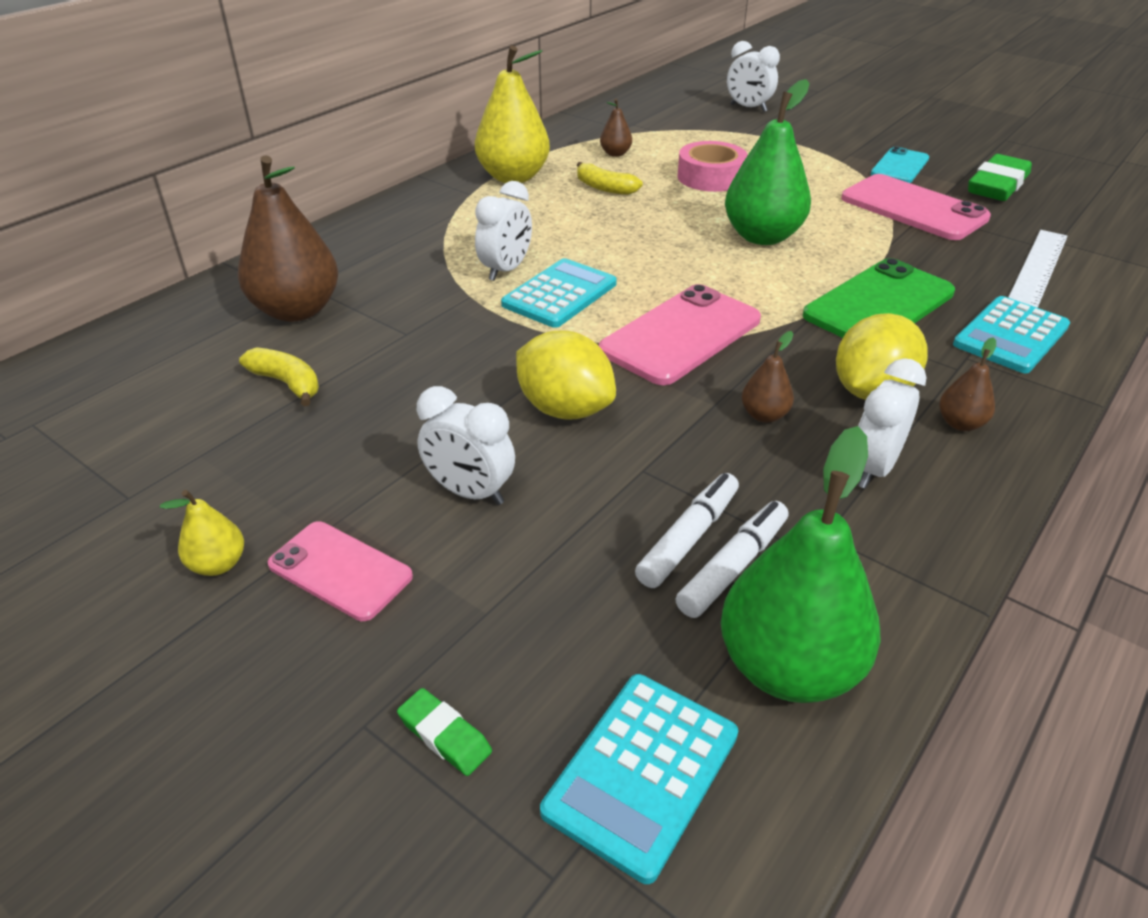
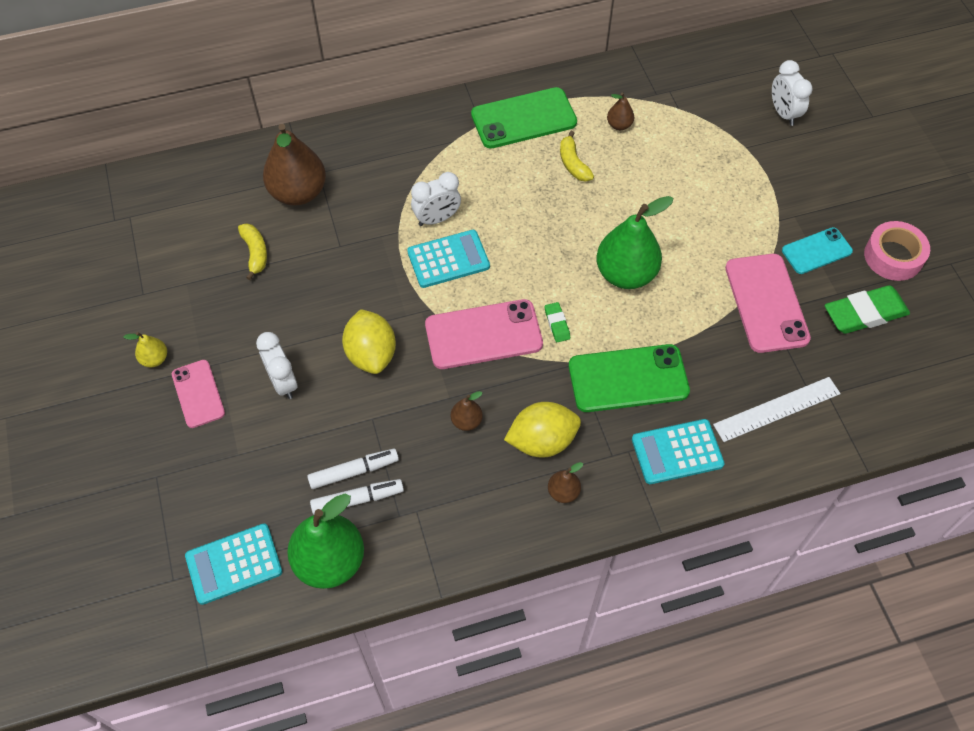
camera: 35 degrees right, 20 degrees up
green eraser [397,688,492,776] -> green eraser moved to [545,302,570,342]
yellow pear [475,45,550,183] -> green phone [471,87,577,149]
pink tape [677,141,748,192] -> pink tape moved to [864,221,930,281]
white clock [858,358,926,489] -> none

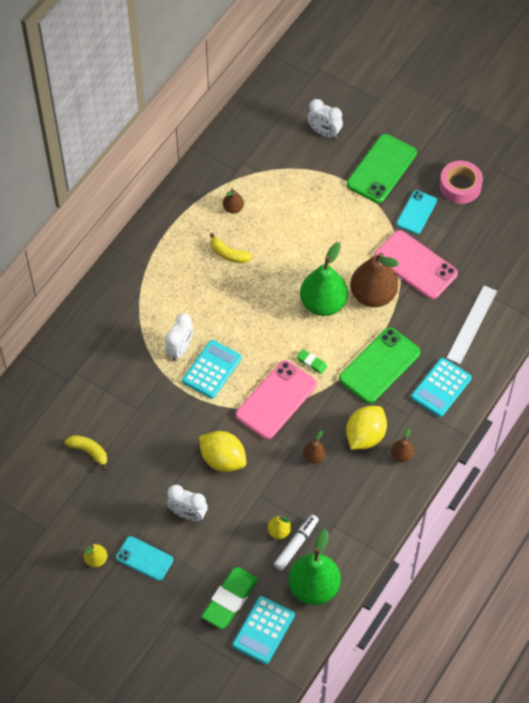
camera: 40 degrees left, 0 degrees up
pink phone [172,360,225,428] -> turquoise phone [116,536,173,581]
brown pear [263,124,326,206] -> brown pear moved to [350,253,399,307]
white marker [307,448,399,489] -> yellow pear [268,516,291,539]
green phone [471,87,577,149] -> green phone moved to [347,134,417,203]
green eraser [825,285,910,334] -> green eraser moved to [201,567,258,629]

